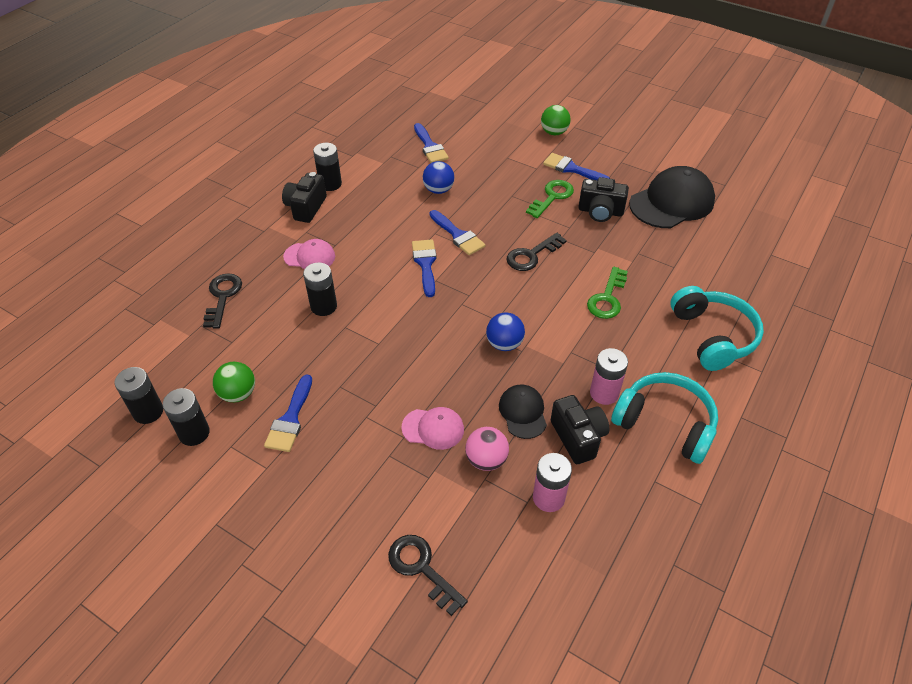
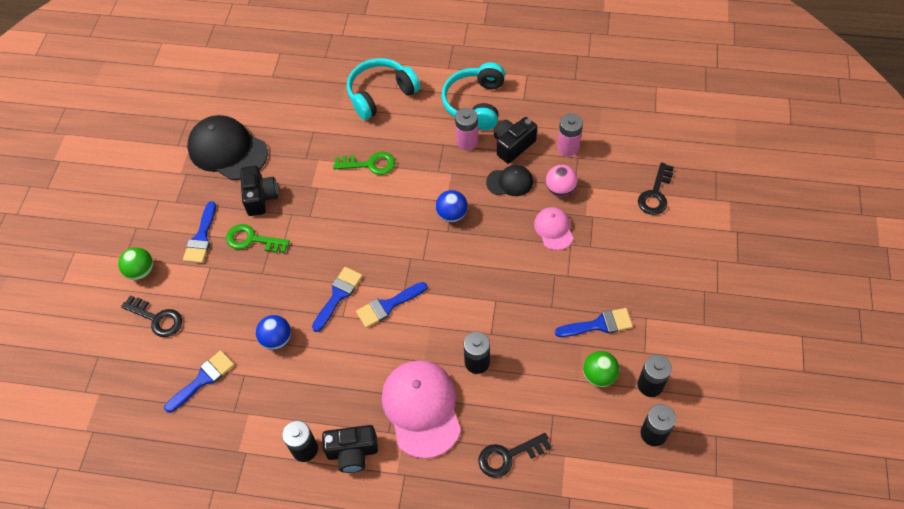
camera: 110 degrees left, 10 degrees up
pink cap [283,239,335,269] -> pink cap [382,360,461,459], size x1.88
black cap [499,385,547,439] -> black cap turned 150 degrees counterclockwise [486,165,533,196]
black key [506,233,567,271] -> black key moved to [121,295,182,337]

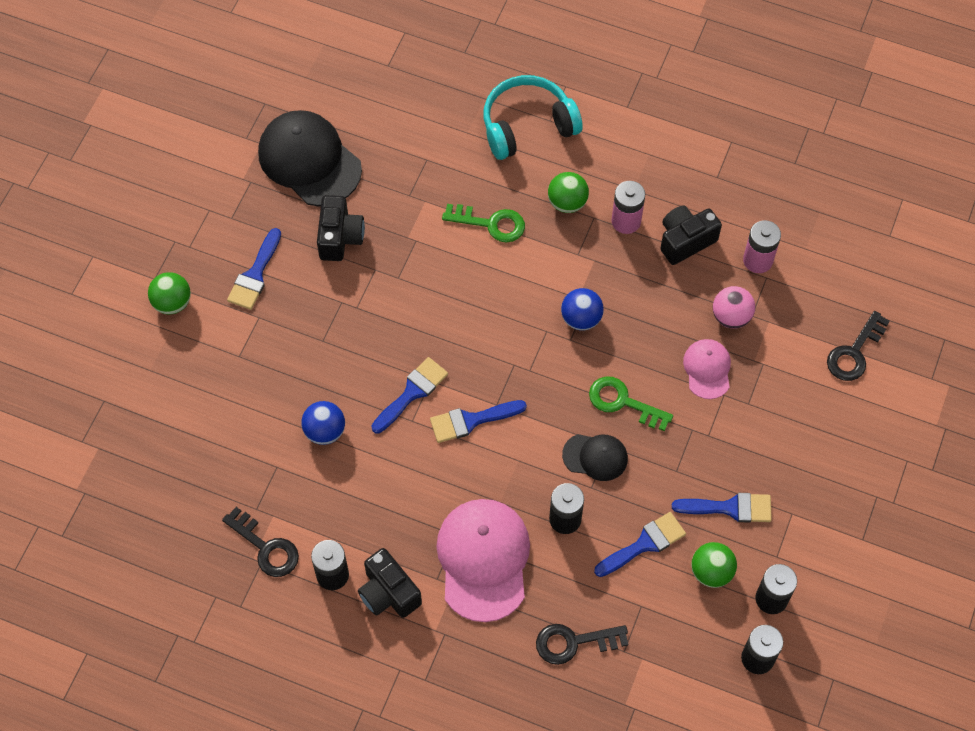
camera: 10 degrees right, 5 degrees up
black key [121,295,182,337] -> black key moved to [222,507,299,577]
blue brush [164,350,234,413] -> blue brush moved to [594,512,686,577]
green key [226,224,290,253] -> green key moved to [589,376,673,431]
black camera [322,425,378,473] -> black camera turned 45 degrees clockwise [358,548,422,618]
turquoise headphones [442,62,505,130] -> none
black cap [486,165,533,196] -> black cap moved to [562,434,628,481]
none -> green ball [548,172,589,213]

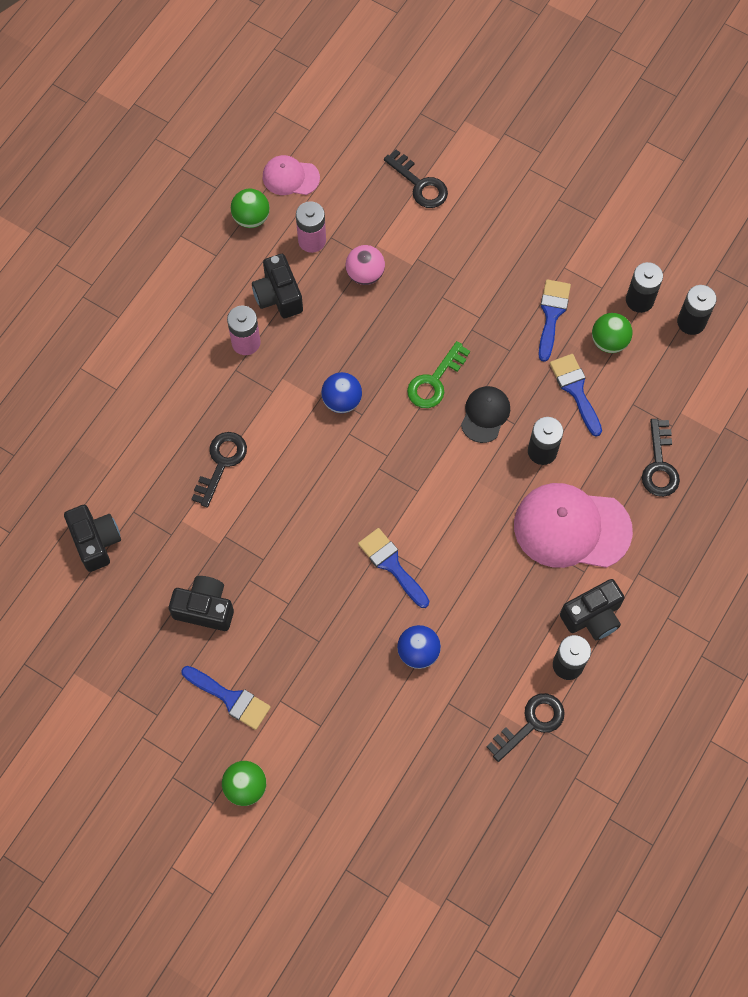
camera: 80 degrees left, 5 degrees up
black cap [258,110,362,206] -> none
blue brush [430,400,527,443] -> none
green key [442,204,525,243] -> black key [192,432,247,508]
turquoise headphones [483,75,582,160] -> none
green ball [548,172,589,213] -> green ball moved to [231,189,270,228]
pink cap [683,339,731,399] -> pink cap moved to [263,155,320,195]
none -> black camera [64,505,121,572]

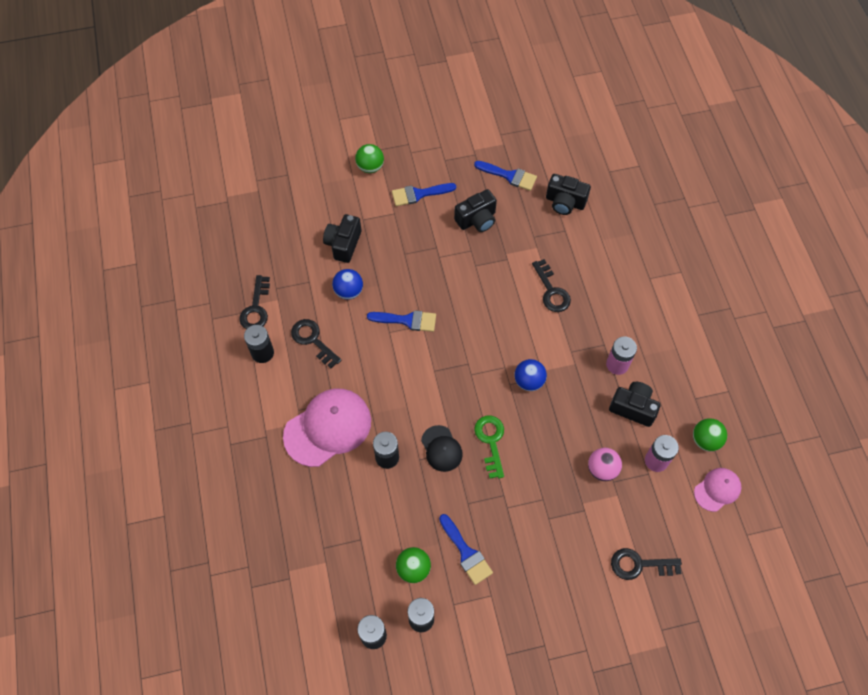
camera: 135 degrees right, 5 degrees down
blue brush [550,354,602,437] -> blue brush moved to [474,161,537,191]
black camera [560,579,625,640] -> black camera moved to [323,214,362,263]
black key [642,419,680,497] -> black key moved to [291,319,342,368]

